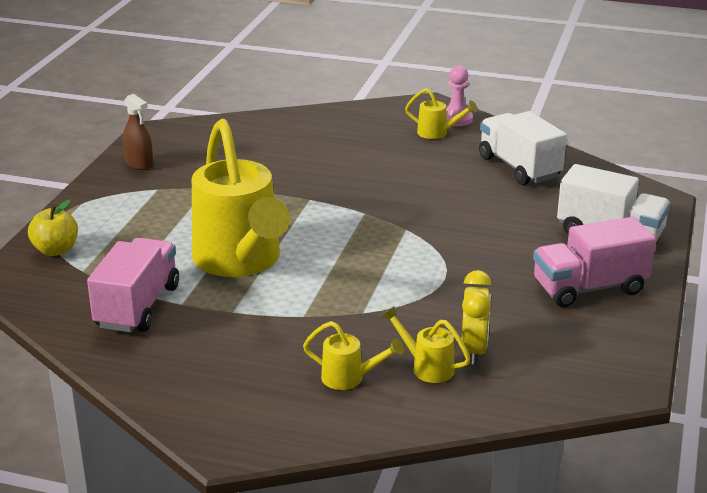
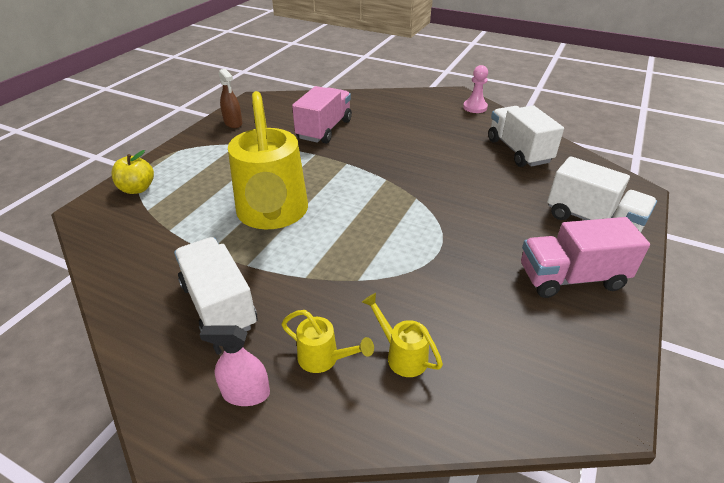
camera: 10 degrees right, 10 degrees up
pink truck [87,238,179,332] -> pink truck moved to [292,86,352,144]
yellow watering can [405,88,478,139] -> none
yellow clock [462,270,492,365] -> none
none -> white truck [174,237,257,332]
none -> pink spray bottle [200,325,270,406]

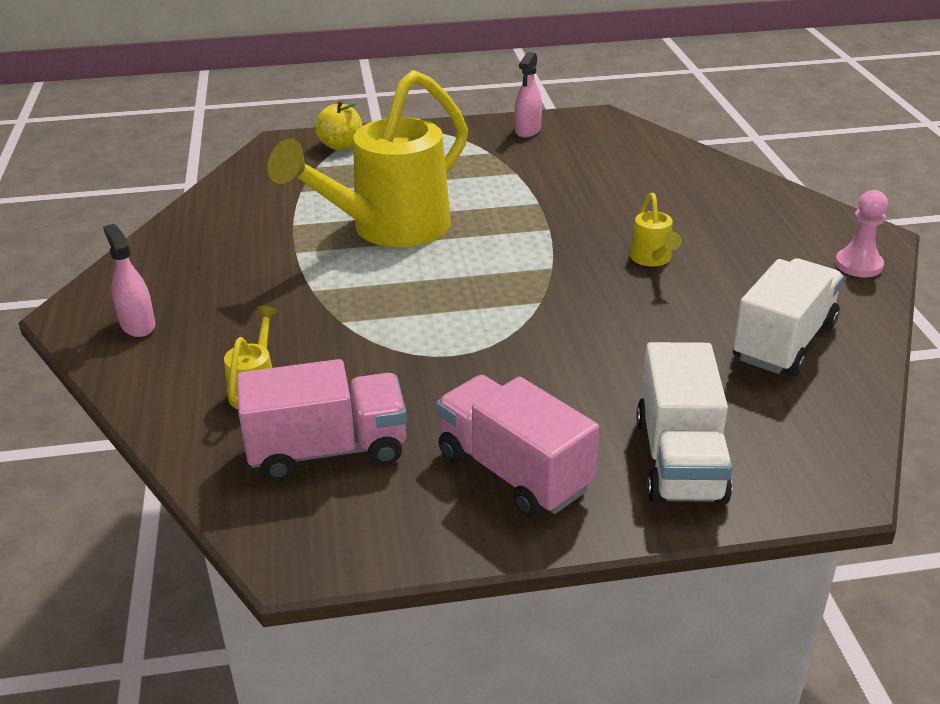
camera: 55 degrees right, 5 degrees down
white truck [174,237,257,332] -> none
brown spray bottle [219,69,242,128] -> pink spray bottle [515,52,542,138]
yellow watering can [281,310,374,373] -> yellow watering can moved to [630,193,682,266]
pink truck [292,86,352,144] -> pink truck moved to [237,359,407,481]

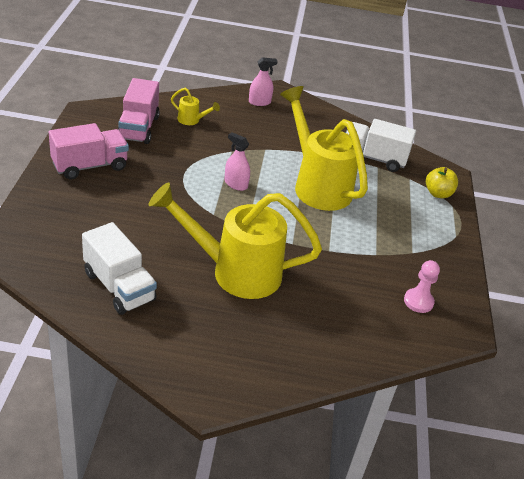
camera: 100 degrees right, 5 degrees up
pink spray bottle [515,52,542,138] -> pink spray bottle moved to [224,132,250,191]
yellow watering can [630,193,682,266] -> yellow watering can [149,182,322,299], size x2.46
white truck [636,342,732,504] -> white truck moved to [346,119,416,172]
pink pawn [835,190,888,277] -> pink pawn moved to [404,260,440,313]

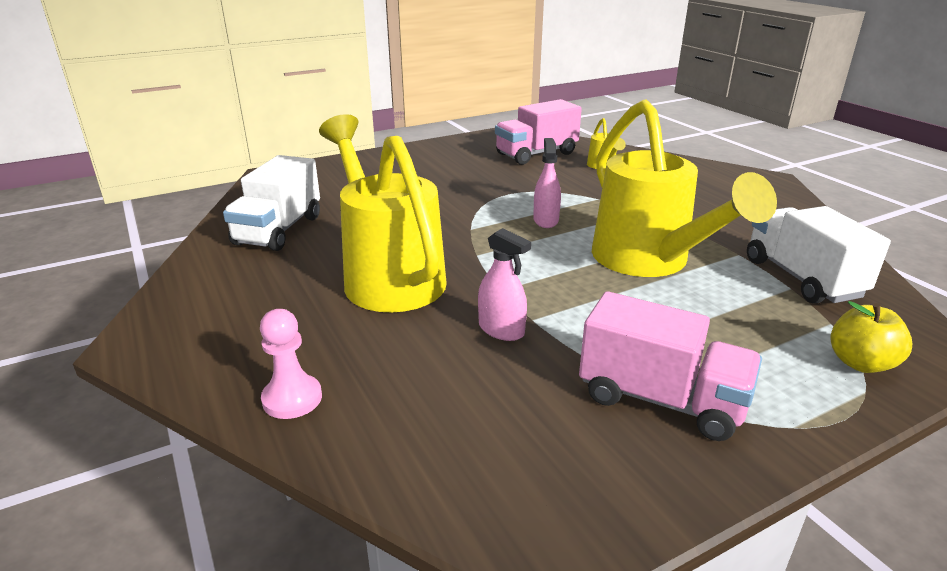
camera: 60 degrees right, 10 degrees down
pink truck [49,123,129,179] -> pink truck moved to [579,291,762,441]
pink spray bottle [249,57,278,106] -> pink spray bottle moved to [478,228,531,341]
yellow watering can [280,86,368,211] -> yellow watering can turned 135 degrees clockwise [592,100,777,277]
pink pawn [404,260,440,313] -> pink pawn moved to [260,309,322,419]

